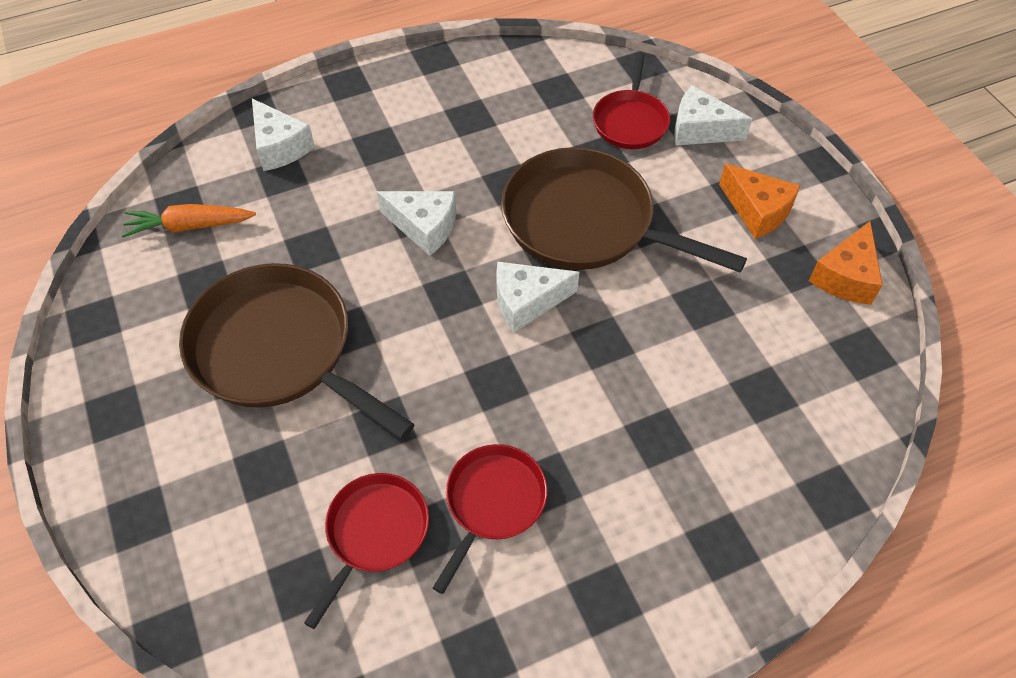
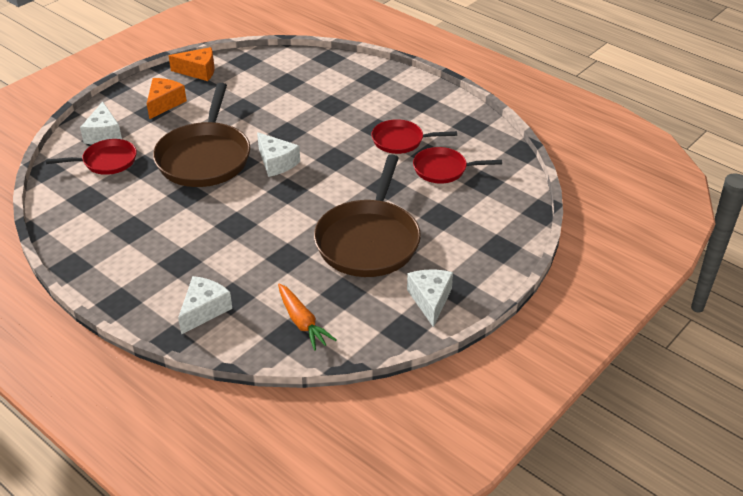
camera: 115 degrees left, 15 degrees down
white cheese [377,191,456,256] -> white cheese moved to [407,270,453,327]

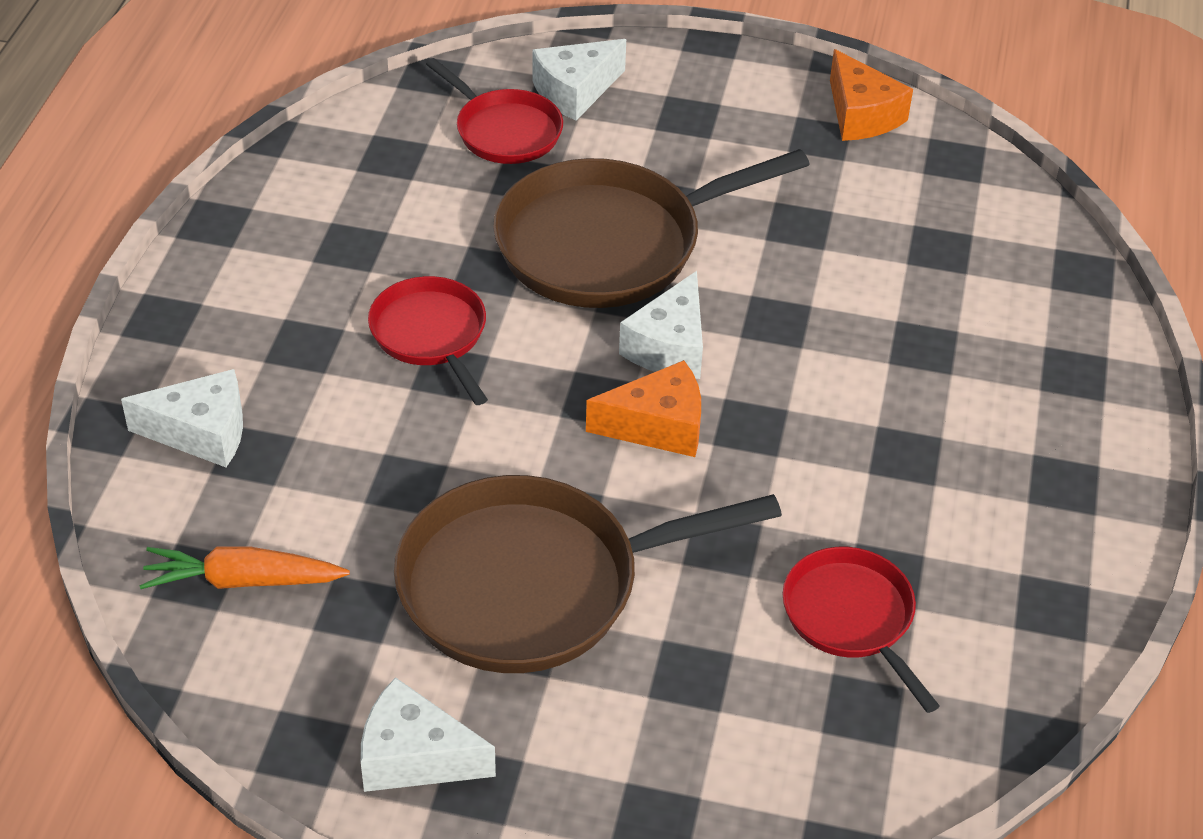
camera: 60 degrees right, 5 degrees up
orange cheese [147,78,187,119] -> orange cheese moved to [586,360,701,457]
orange carrot [278,283,337,351] -> orange carrot turned 60 degrees clockwise [139,546,350,589]
red pan [371,119,457,154] -> red pan moved to [368,276,488,405]
white cheese [407,270,453,327] -> white cheese turned 135 degrees counterclockwise [361,677,496,792]

